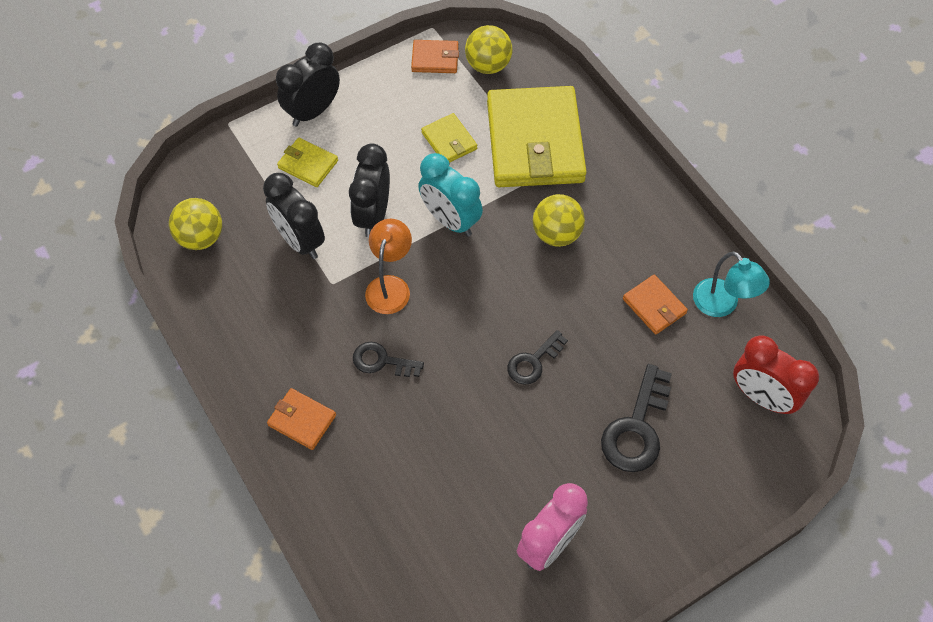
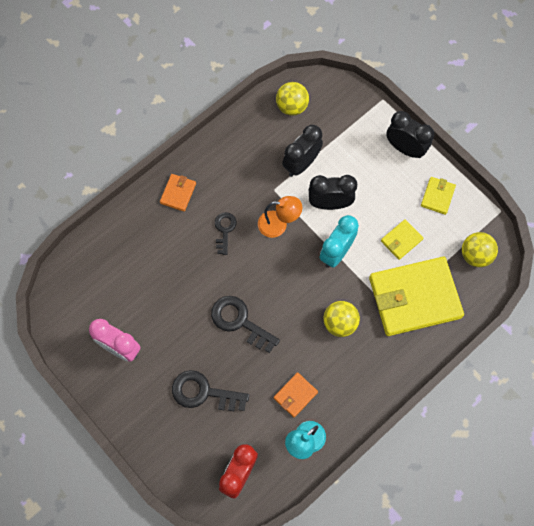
camera: 80 degrees right, 10 degrees up
yellow wallet [277,138,338,187] -> yellow wallet moved to [421,177,456,215]
orange wallet [411,40,459,73] -> none
black key [507,330,568,385] -> black key [211,296,280,353], size x1.61

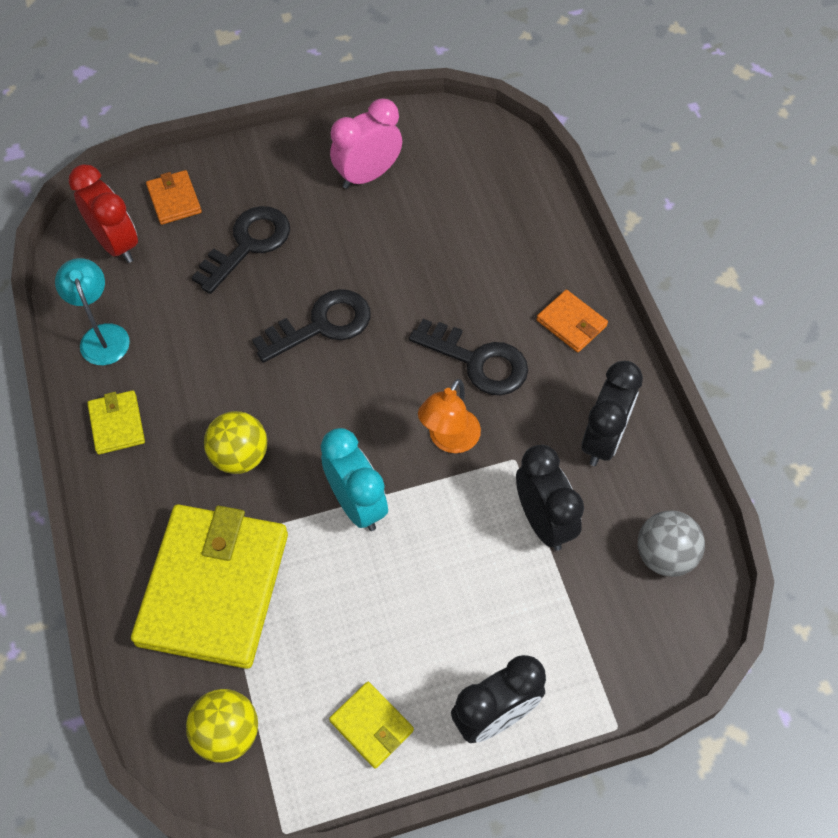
camera: 115 degrees right, 10 degrees down
black key [215,212,236,255] -> black key [409,319,528,395], size x1.61
orange wallet [274,372,318,418] -> orange wallet moved to [146,170,202,225]
yellow ball [276,82,309,116] -> grey ball [638,511,705,577]
black clock [309,175,357,210] -> black clock moved to [581,361,643,466]
yellow wallet [381,219,423,260] -> yellow wallet moved to [87,390,145,455]

